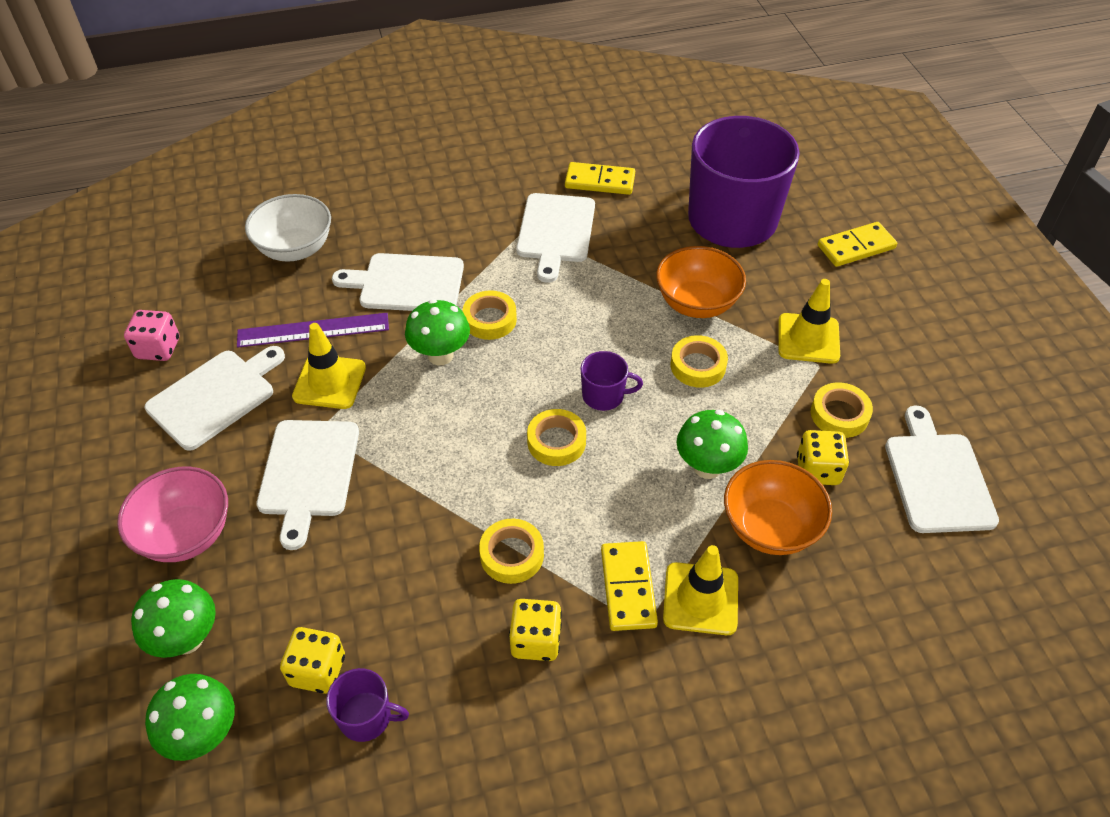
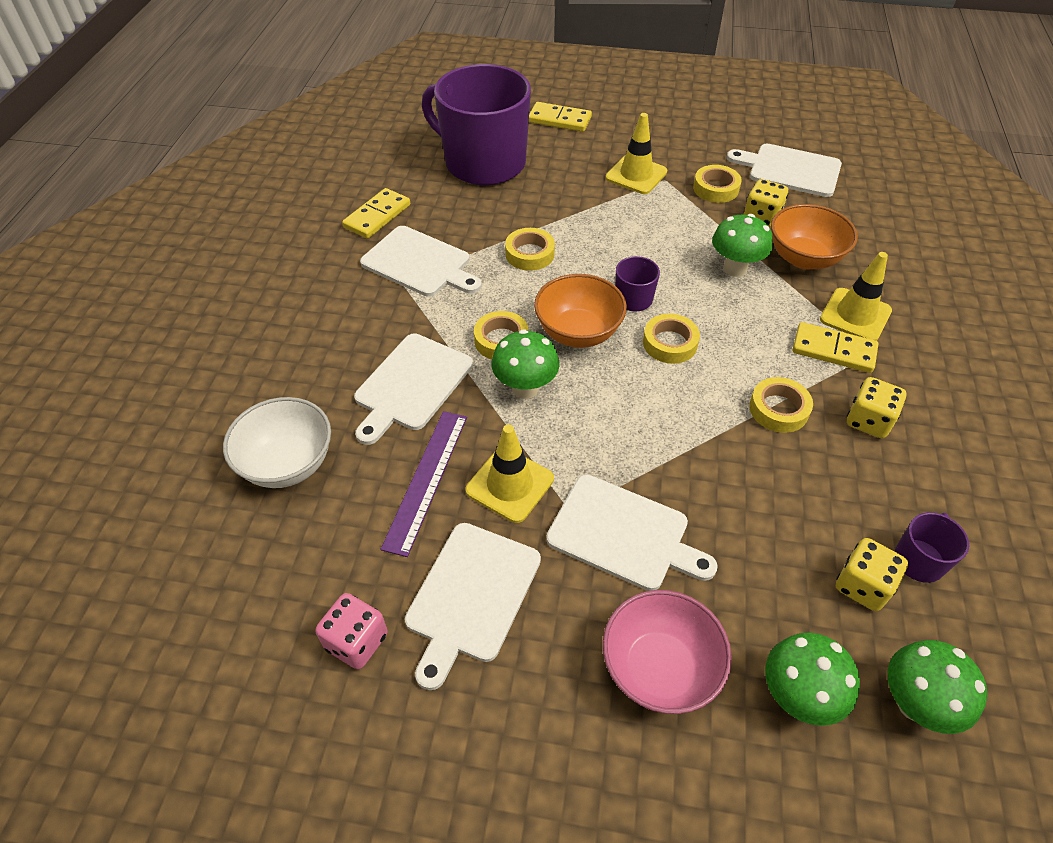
camera: 65 degrees left, 0 degrees up
white cutting board [145,346,285,451] -> white cutting board turned 135 degrees counterclockwise [405,523,541,690]
orange bowl [656,246,746,318] -> orange bowl moved to [534,274,627,348]
yellow tape [671,335,728,388] -> yellow tape moved to [505,228,555,271]
yellow domino [818,222,897,267] -> yellow domino turned 75 degrees counterclockwise [529,102,592,132]

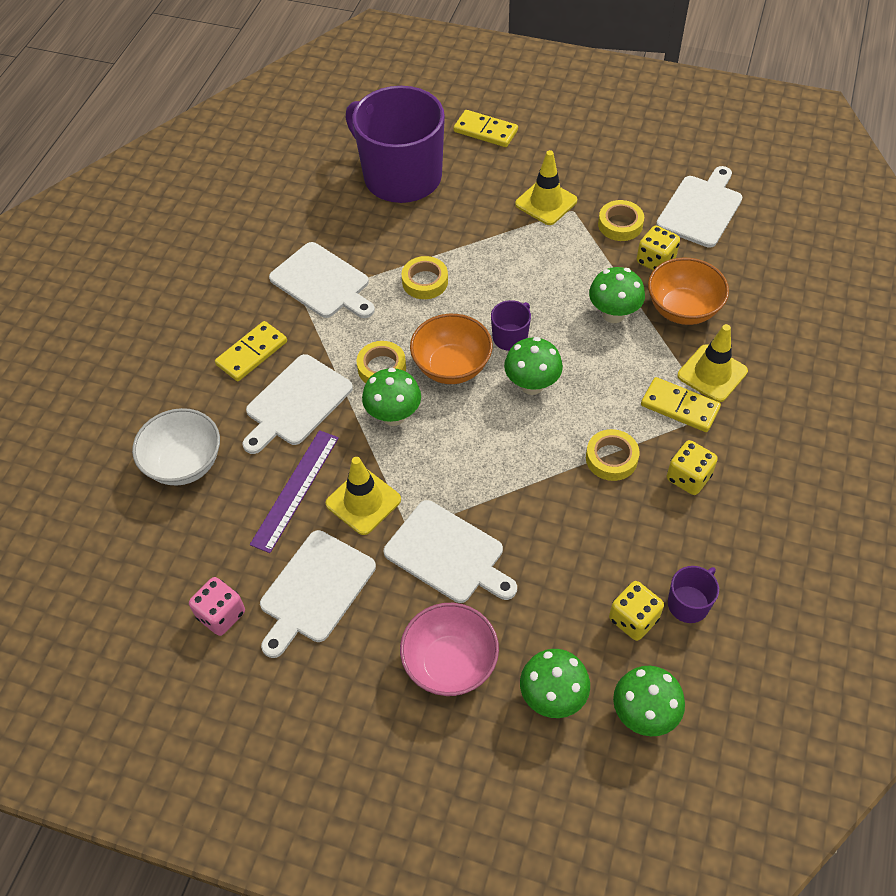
camera: 10 degrees right, 5 degrees up
yellow domino [342,188,410,239] -> yellow domino moved to [215,321,287,381]
yellow tape [643,314,700,364] -> green mushroom [504,337,563,395]
white cutting board [727,144,842,197] -> white cutting board turned 90 degrees clockwise [656,166,742,248]

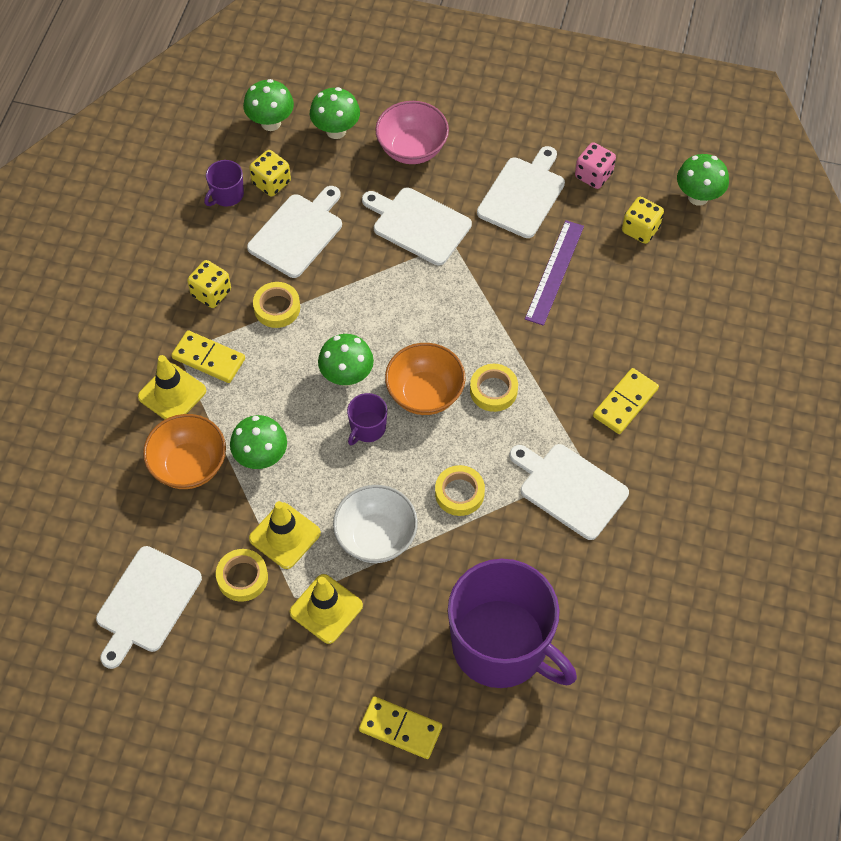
camera: 175 degrees right, 5 degrees up
white bowl [132,408,220,486] -> white bowl moved to [333,485,418,563]
white cutting board [242,354,353,454] -> white cutting board moved to [247,186,342,278]
yellow traffic cone [326,457,401,535] -> yellow traffic cone moved to [249,501,321,569]
green mushroom [362,368,421,426] -> green mushroom moved to [677,154,729,206]
yellow dice [637,225,680,270] -> yellow dice moved to [622,197,664,244]

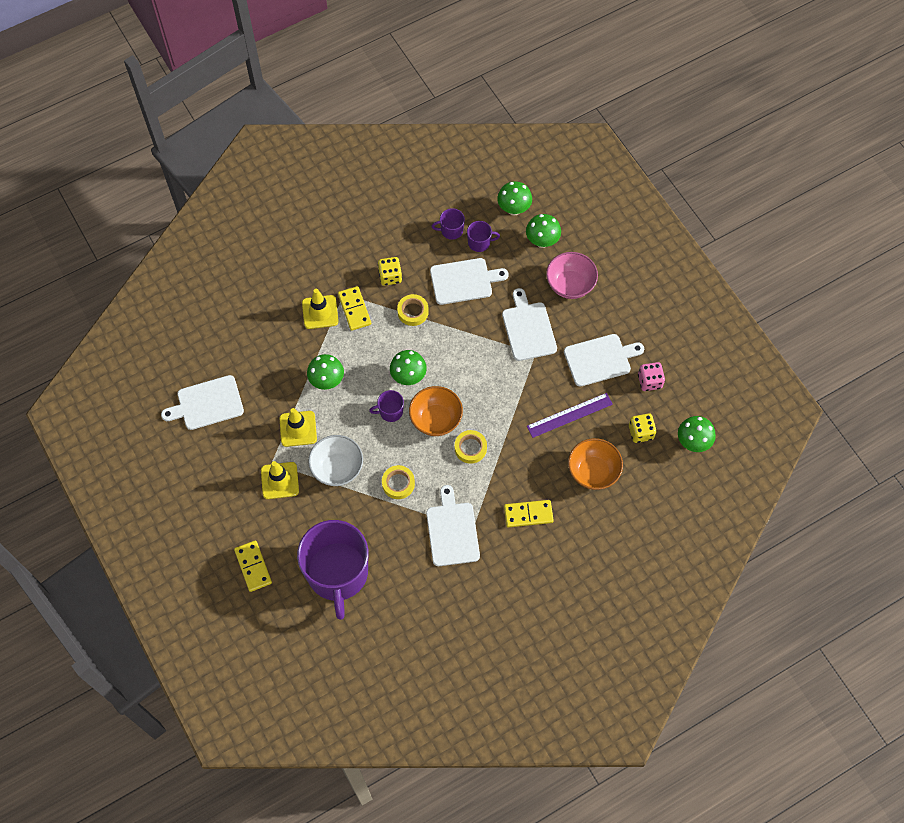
camera: 45 degrees right, 5 degrees up
orange bowl [143,414,226,489] -> orange bowl moved to [568,438,623,490]
yellow tape [216,549,268,602] -> none
yellow dice [249,150,291,197] -> purple mug [467,221,500,252]

